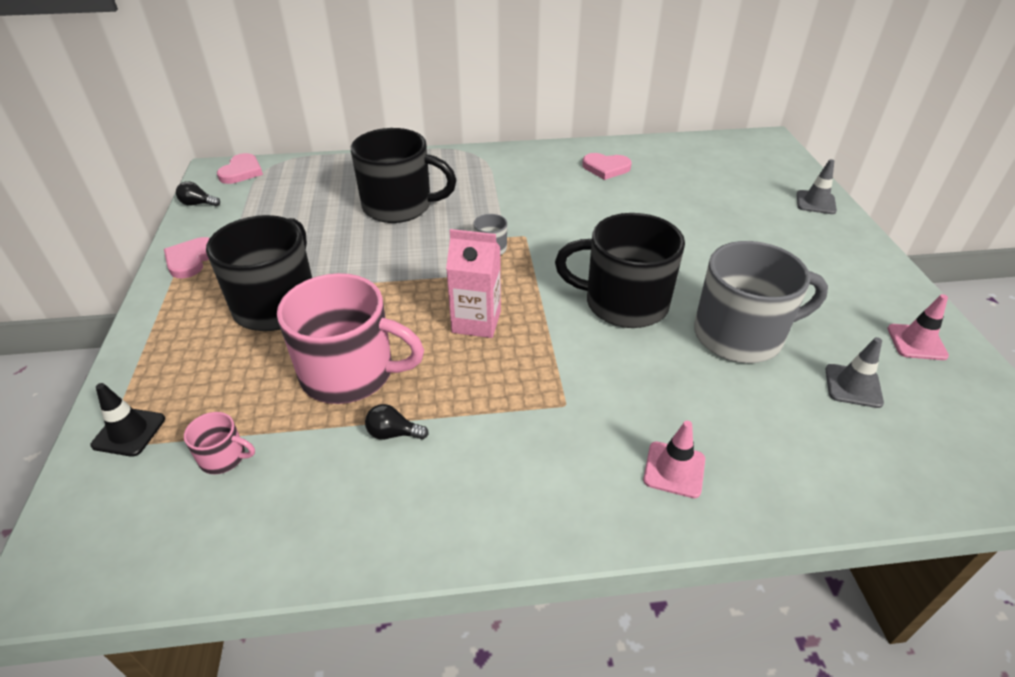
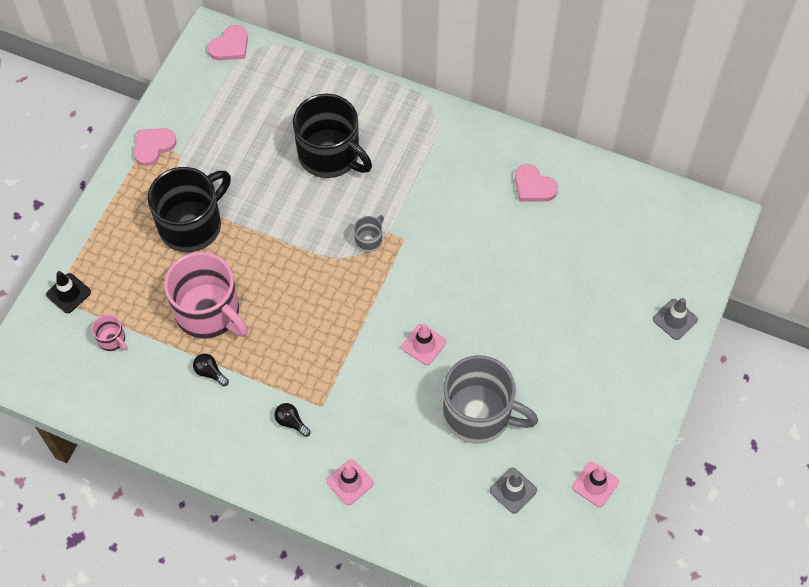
camera: 30 degrees right, 20 degrees up
black light bulb [176,181,220,206] -> black light bulb moved to [274,403,311,437]
pink carton [446,229,501,338] -> none
black mug [555,213,685,328] -> pink traffic cone [402,323,446,365]

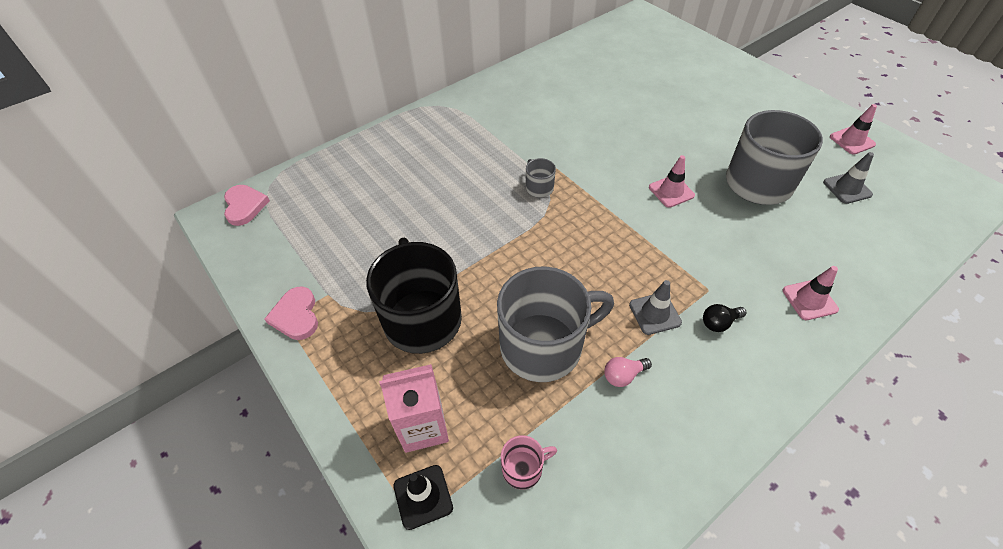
camera: 60 degrees left, 10 degrees down
pink mug [164,252,248,339] -> grey mug [497,267,614,382]
black light bulb [193,354,229,387] -> pink light bulb [604,357,652,387]
black mug [293,94,372,178] -> none
pink heart [515,164,558,202] -> none
grey traffic cone [653,298,698,340] -> grey traffic cone moved to [629,280,682,335]
none -> pink carton [379,364,449,453]

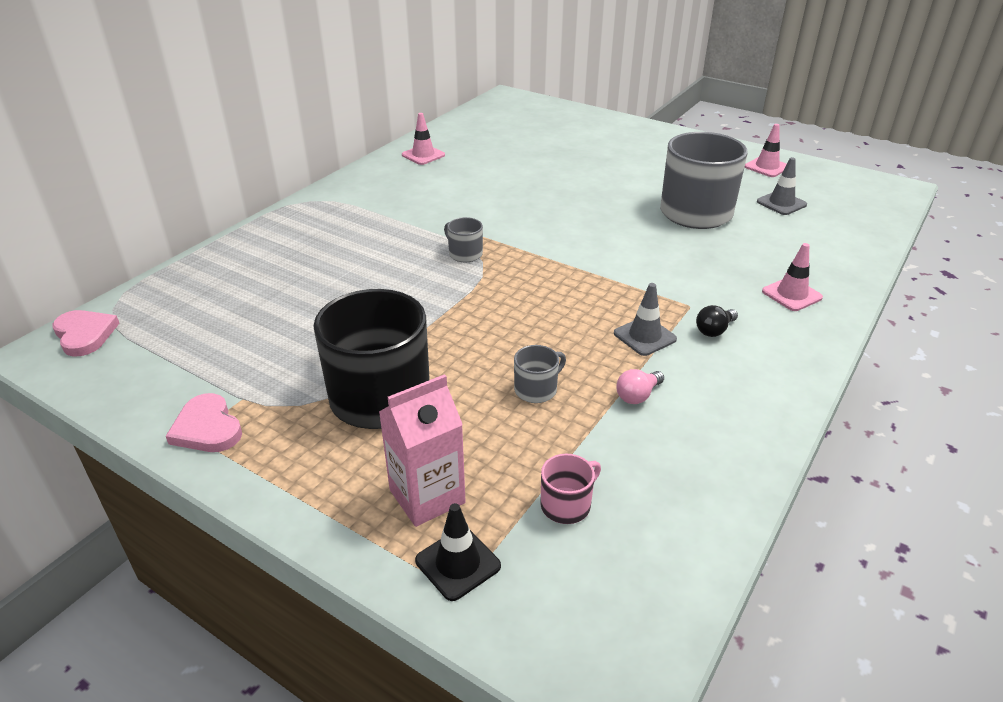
camera: 20 degrees left, 15 degrees down
grey mug [497,267,614,382] -> grey mug [514,345,566,403], size x0.43
pink traffic cone [649,155,695,208] -> pink traffic cone moved to [402,113,445,165]

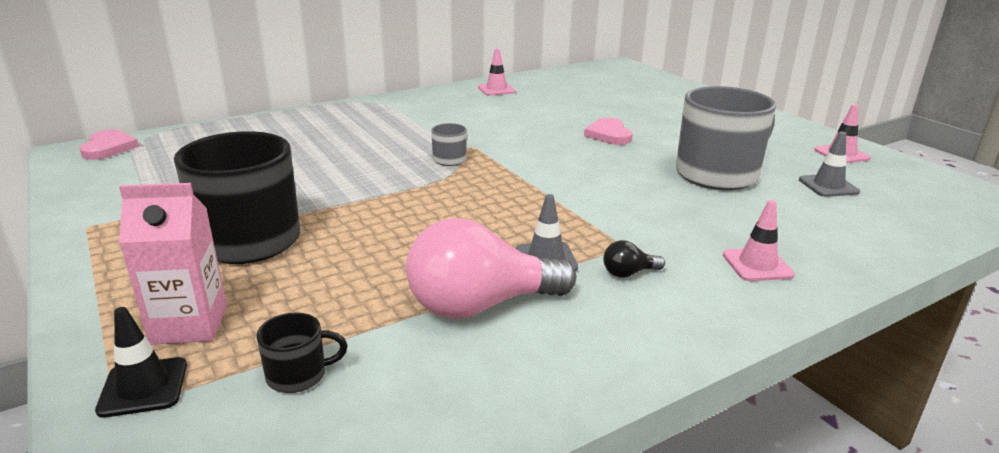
camera: 25 degrees right, 10 degrees down
pink heart [166,393,242,452] -> pink heart moved to [584,118,633,145]
grey mug [514,345,566,403] -> none
pink mug [540,454,601,524] -> black mug [257,312,348,393]
pink light bulb [616,369,664,404] -> pink light bulb [406,218,576,319], size x2.41

